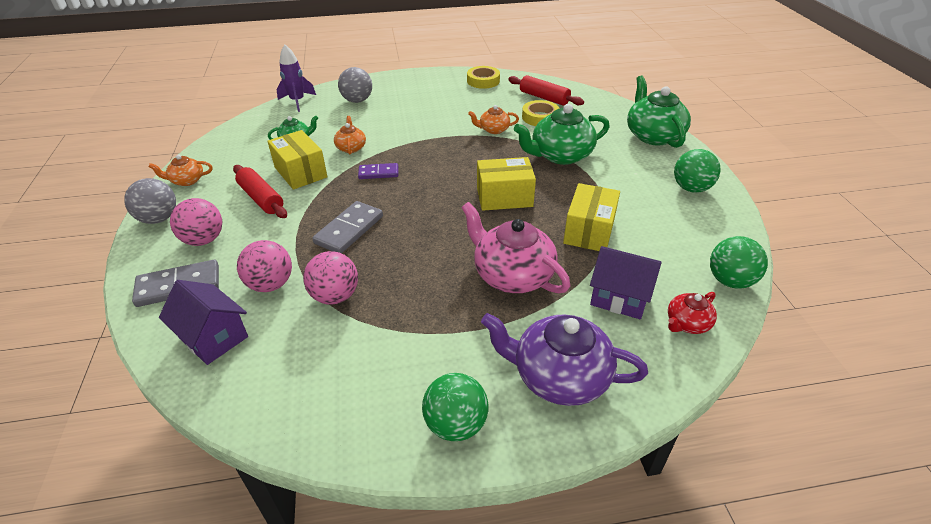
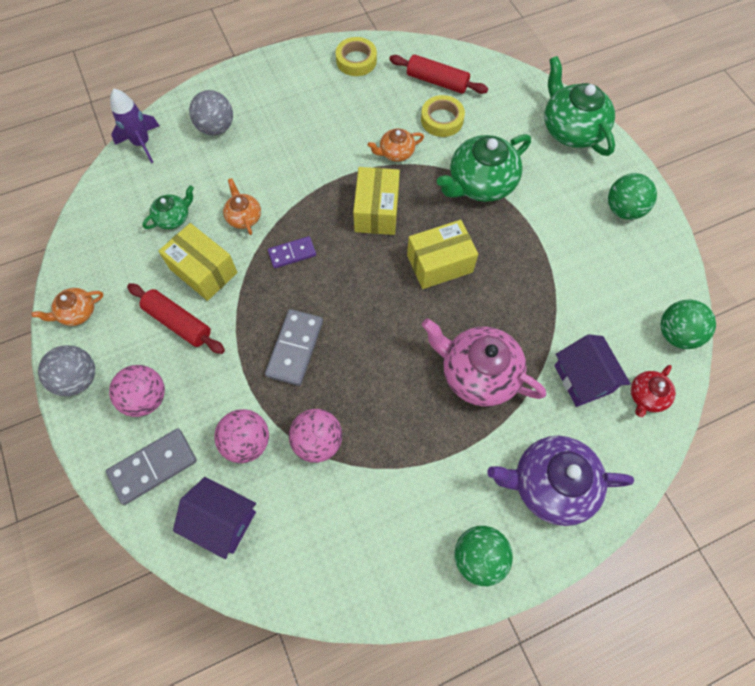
camera: 15 degrees left, 25 degrees up
yellow box [563,183,620,251] -> yellow box moved to [353,167,400,235]
purple house [590,246,662,319] -> purple house turned 60 degrees clockwise [554,334,631,407]

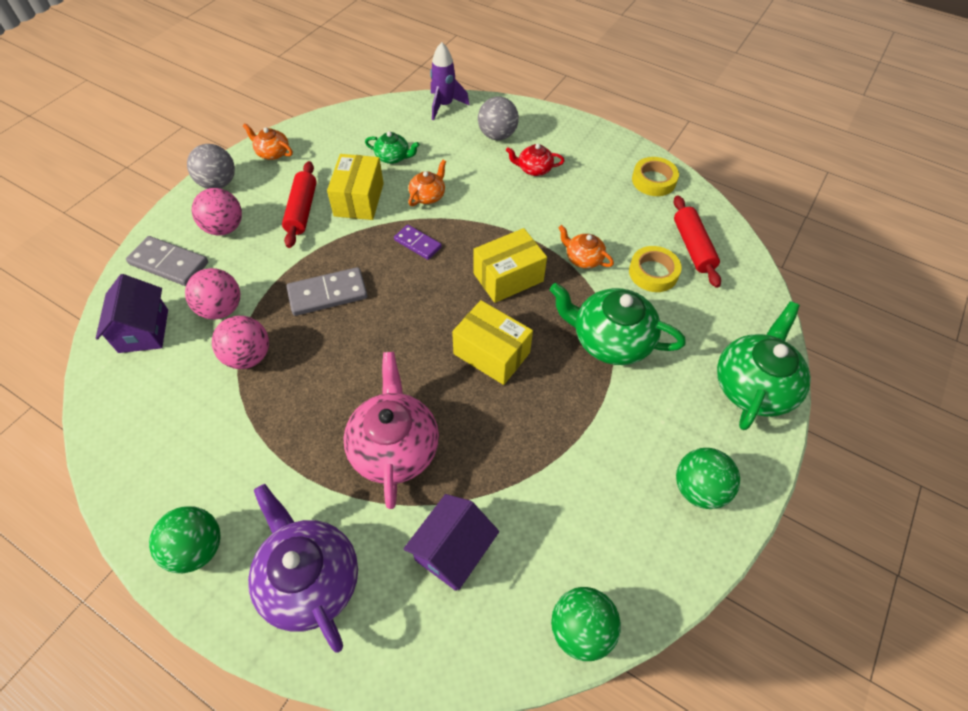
camera: 55 degrees right, 10 degrees down
red teapot [631,365,676,417] -> red teapot moved to [506,144,565,176]

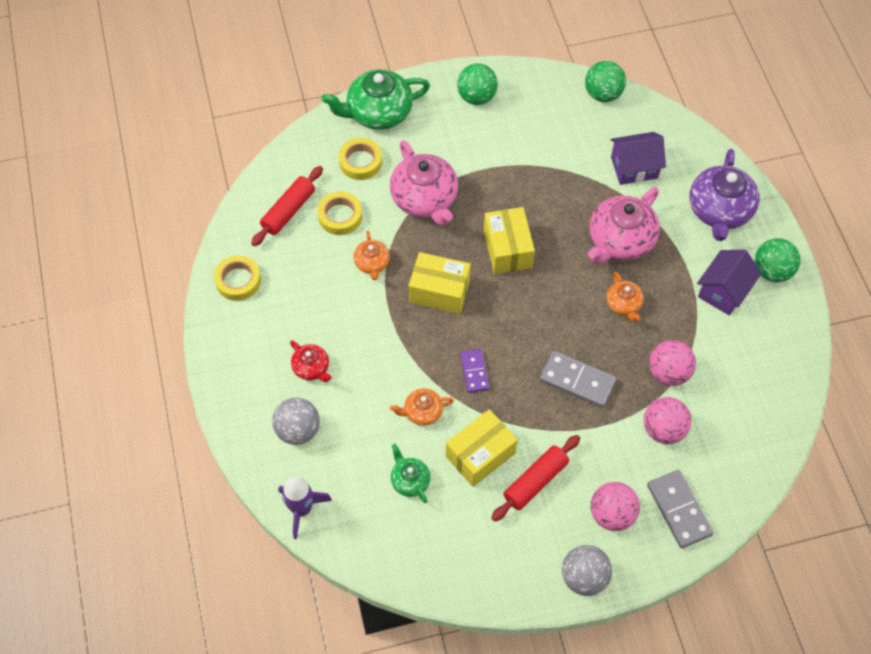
camera: 135 degrees left, 5 degrees up
purple house [96,274,168,353] -> purple house moved to [697,250,762,315]
orange teapot [243,123,293,160] -> orange teapot moved to [606,272,643,322]
green teapot [549,283,686,365] -> pink teapot [390,140,458,226]
none -> yellow tape [339,138,382,180]

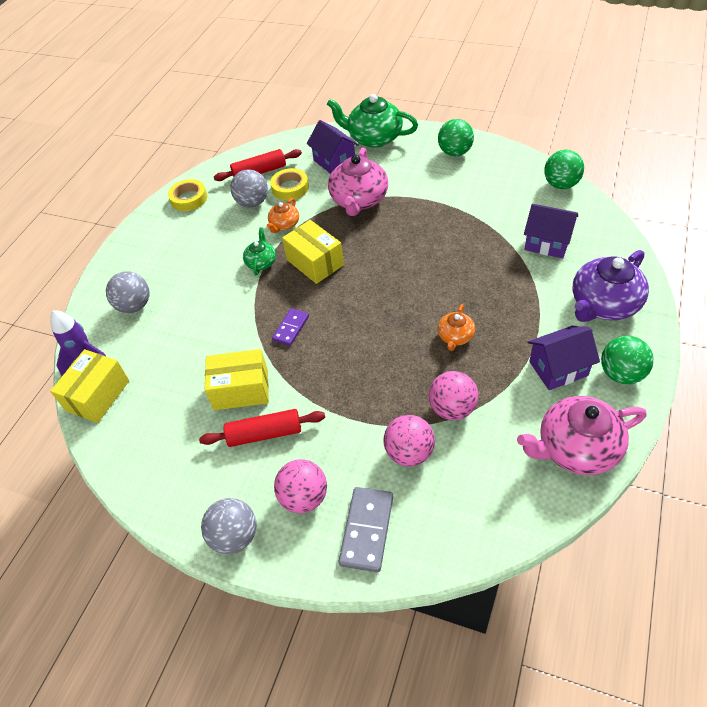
camera: 40 degrees right, 10 degrees down
red teapot [290,340,332,382] -> none
yellow tape [339,138,382,180] -> purple house [307,120,359,174]
orange teapot [390,388,454,426] -> none
green teapot [391,444,431,503] -> green teapot moved to [243,227,276,275]
yellow box [484,207,535,274] -> yellow box moved to [50,349,129,423]
grey domino [540,351,617,408] -> none
pink teapot [588,187,660,264] -> pink teapot moved to [517,396,647,475]
none -> grey ball [230,170,268,208]

